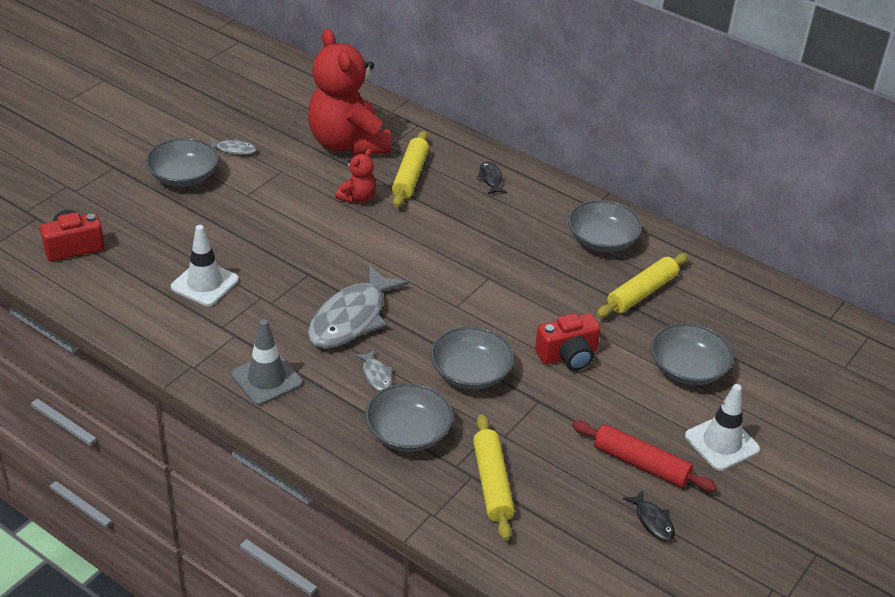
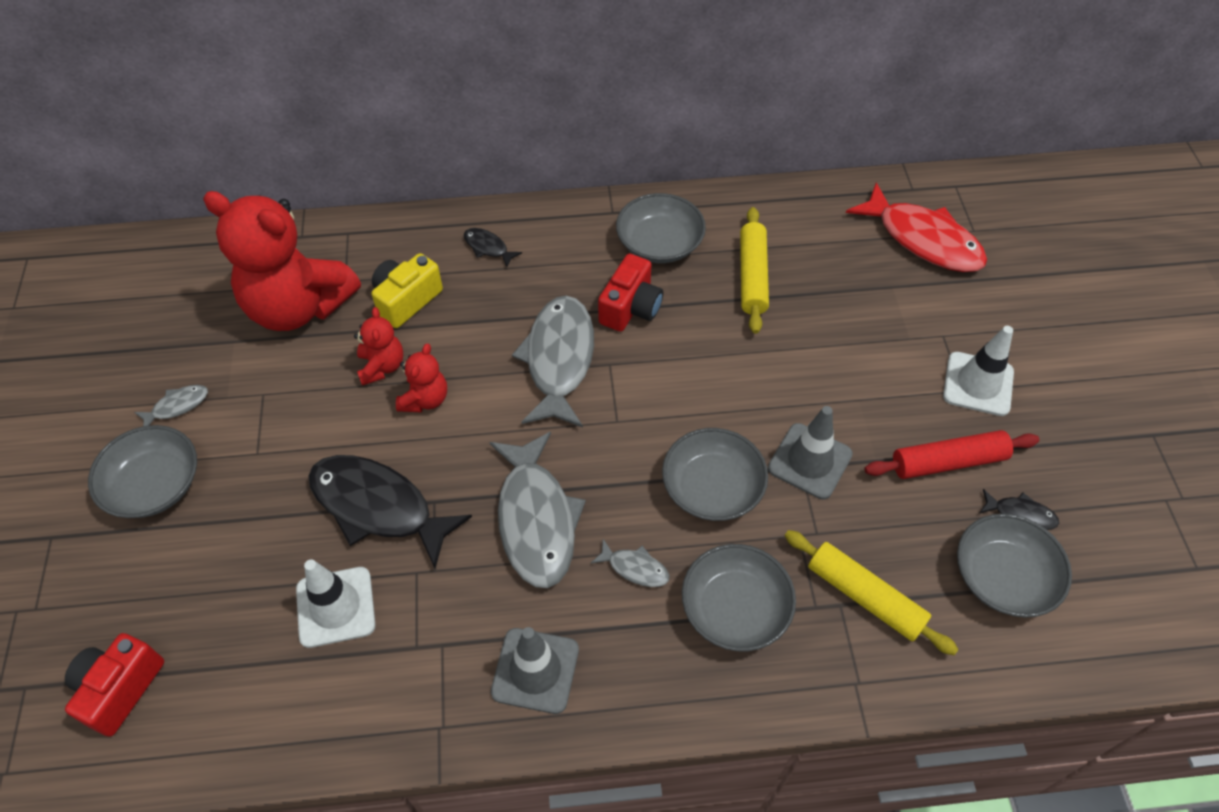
camera: 40 degrees left, 15 degrees up
yellow rolling pin [392,131,429,207] -> yellow camera [372,253,443,328]
red camera [535,313,601,371] -> red camera moved to [598,254,663,332]
grey bowl [651,323,734,385] -> grey bowl moved to [957,514,1072,618]
none -> black fish [308,455,472,568]
none -> red teddy bear [396,343,447,412]
none -> grey fish [512,296,594,427]
none -> grey traffic cone [768,406,853,499]
none -> red fish [846,182,987,272]

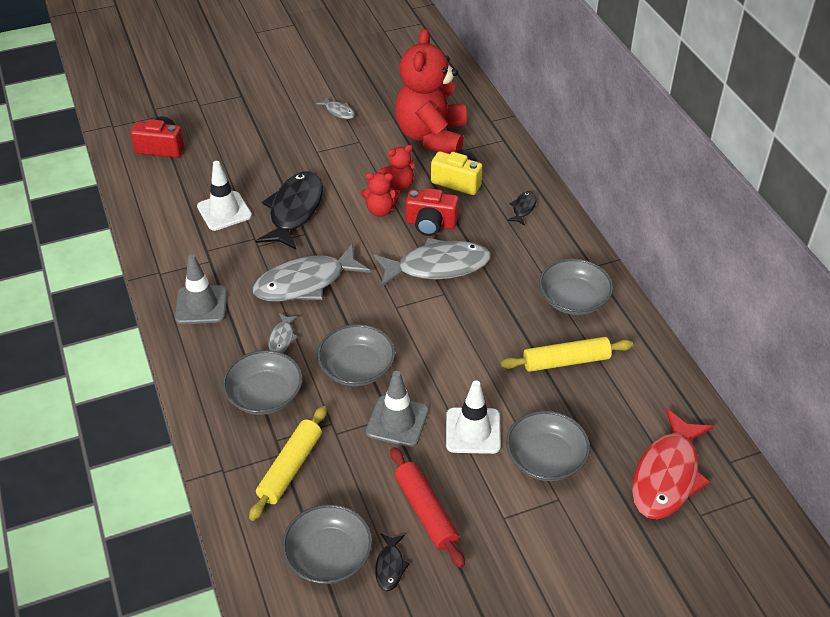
camera: 75 degrees right, 10 degrees down
grey bowl [88,425,197,518] -> grey bowl moved to [506,411,590,481]
red camera [598,254,663,332] -> red camera moved to [406,188,459,236]
white traffic cone [943,326,1014,416] -> white traffic cone moved to [446,380,501,454]

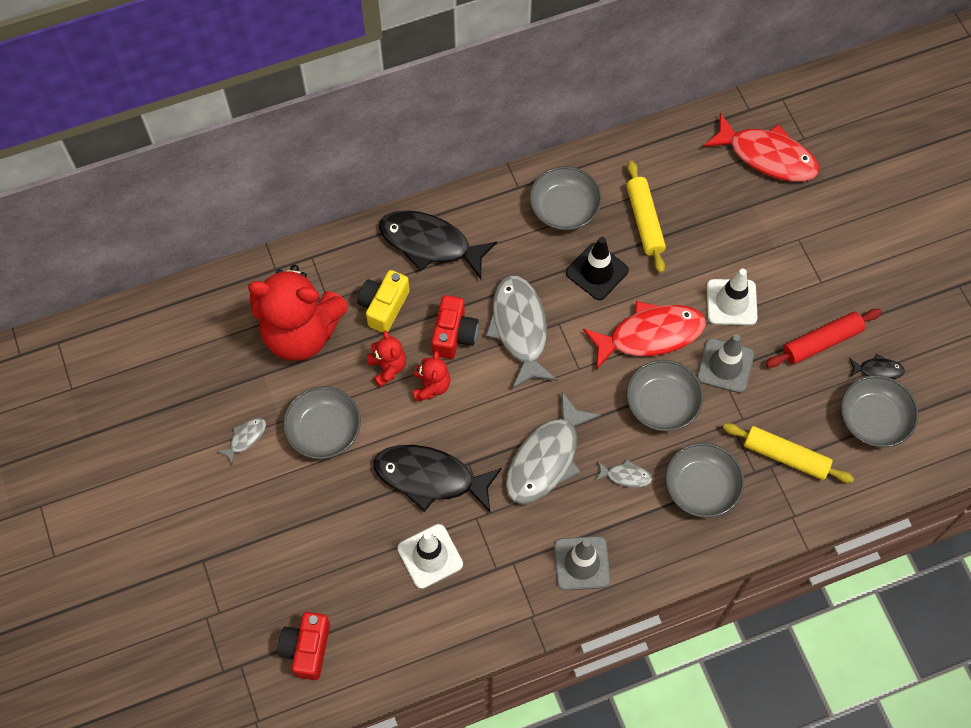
camera: 90 degrees left, 20 degrees up
grey fish [252,243,371,301] -> grey fish turned 60 degrees clockwise [506,392,601,504]
grey bowl [506,411,590,481] -> grey bowl moved to [283,386,361,459]
black fish [507,191,537,225] -> black fish [379,210,498,279], size x2.25
none -> black traffic cone [566,237,629,300]
none -> red fish [583,301,706,370]

